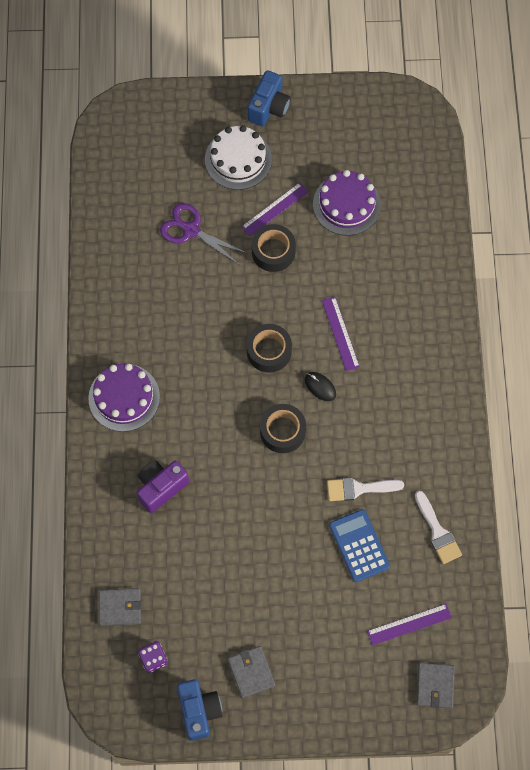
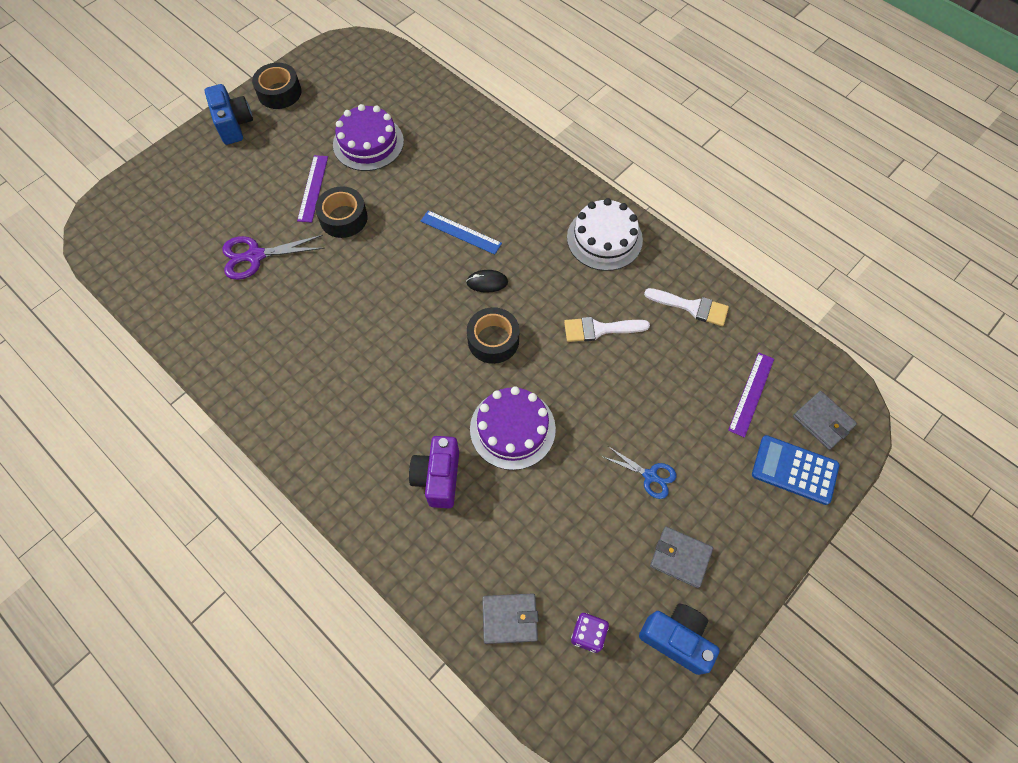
camera: 45 degrees left, 5 degrees down
purple cake [88,364,160,432] -> purple cake moved to [470,386,556,470]
grey wallet [99,588,142,626] -> grey wallet turned 45 degrees clockwise [482,593,539,644]
white cake [205,125,272,190] -> white cake moved to [567,198,643,271]
black tape [247,324,292,373] -> black tape moved to [252,63,301,109]
purple ruler [322,297,360,371] -> blue ruler [421,210,502,255]
white brush [327,477,404,501] -> white brush turned 45 degrees clockwise [564,317,650,342]
blue calculator [329,509,390,582] -> blue calculator moved to [752,435,840,505]
none -> blue scissors [603,446,676,499]

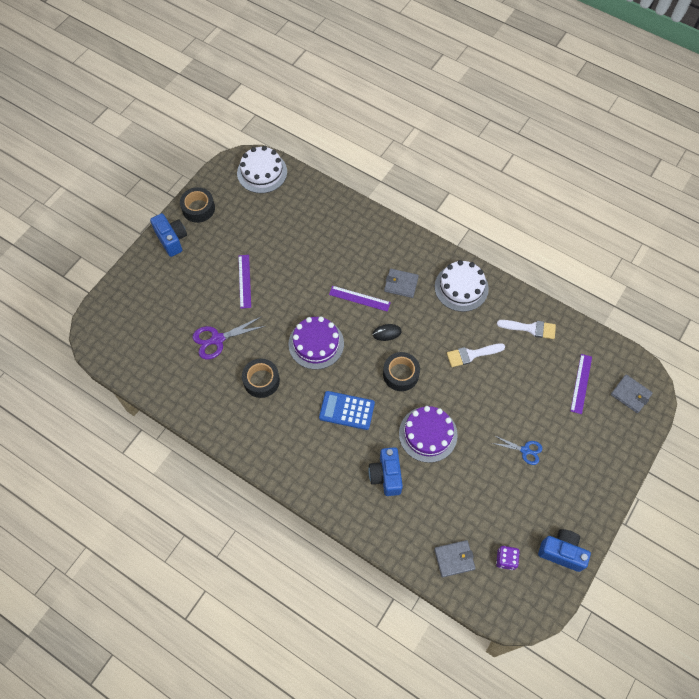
camera: 10 degrees left, 0 degrees up
black tape [315,186,368,238] -> black tape moved to [242,358,280,398]
purple cake [333,104,404,171] -> purple cake moved to [288,317,344,370]
purple camera [409,436,459,508] -> blue camera [369,447,403,496]
blue ruler [421,210,502,255] -> purple ruler [329,286,391,312]
grey wallet [650,527,713,588] -> grey wallet moved to [384,269,419,298]
blue calculator [752,435,840,505] -> blue calculator moved to [319,391,375,430]
none -> white cake [237,146,287,193]

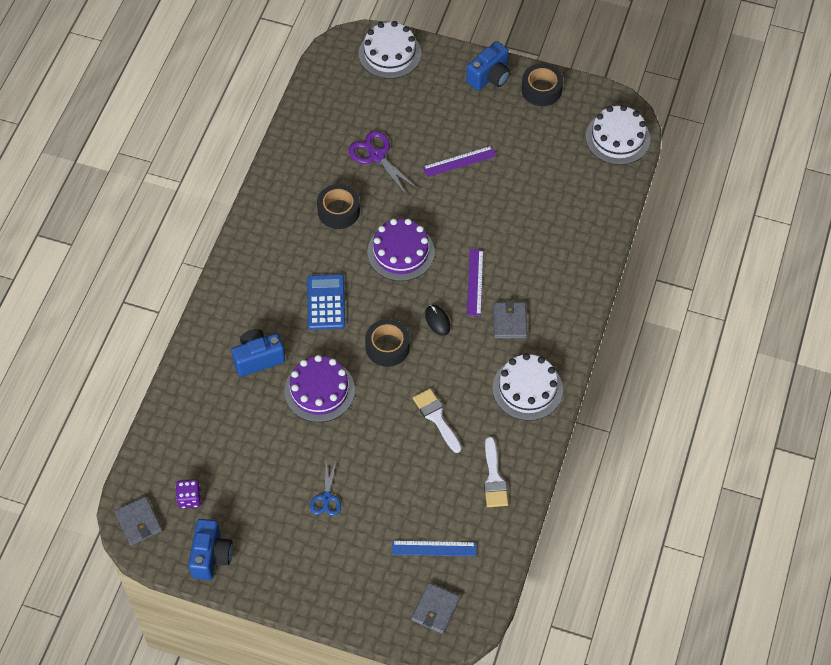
camera: 75 degrees right, 5 degrees down
grey wallet [434,540,476,577] -> grey wallet moved to [115,496,162,546]
purple ruler [570,354,592,414] -> blue ruler [392,541,476,556]
none -> white cake [359,21,421,79]

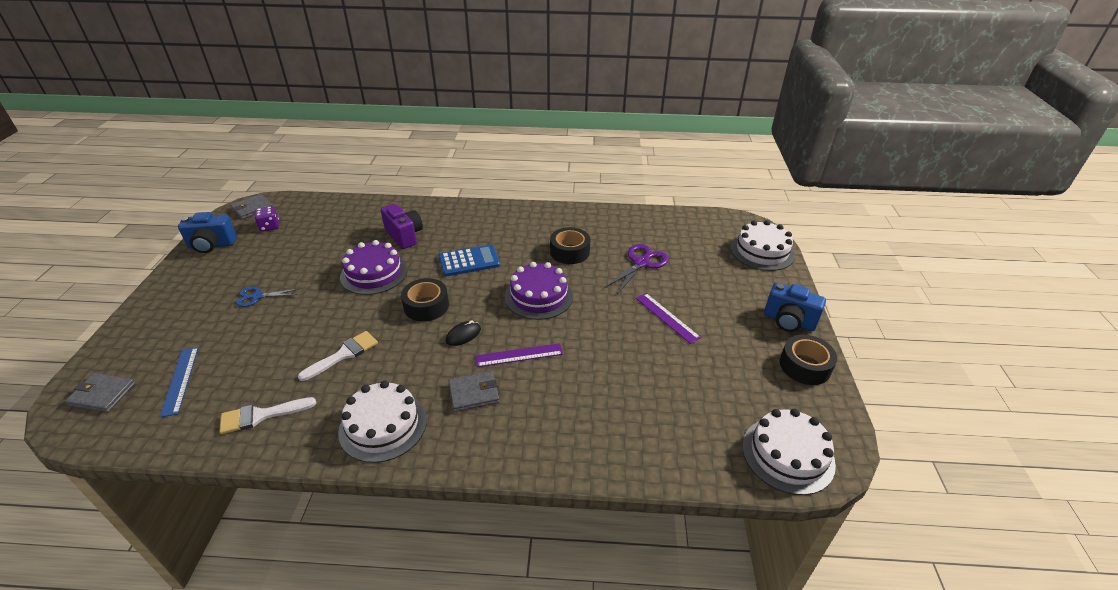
camera: 75 degrees right, 20 degrees down
blue camera [232,329,285,377] -> purple camera [381,204,423,249]

